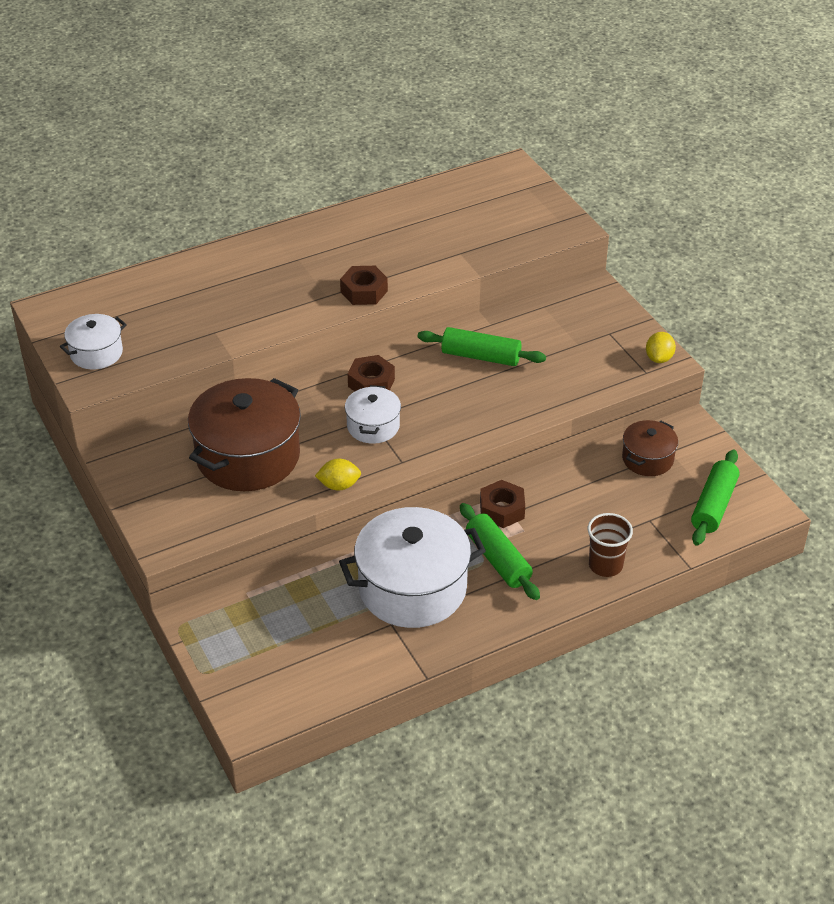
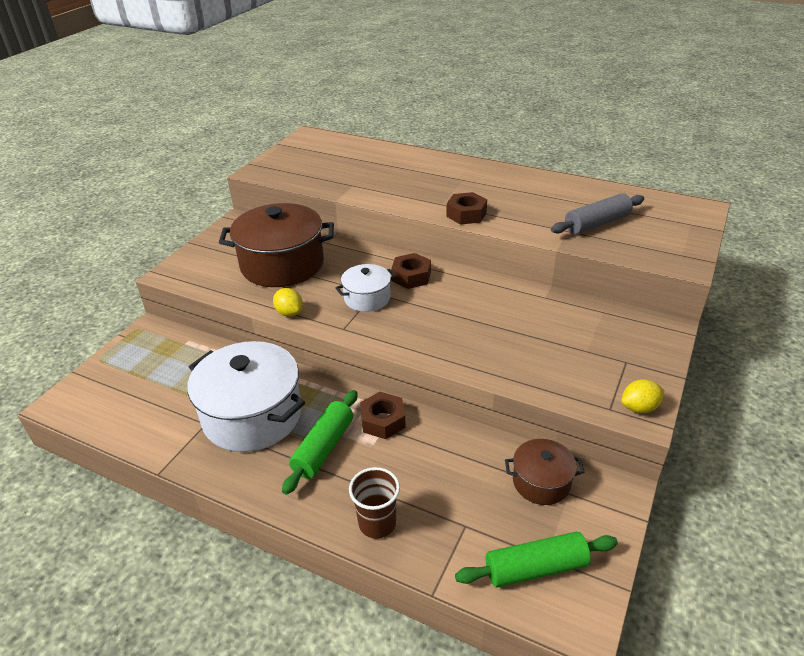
camera: 55 degrees right, 5 degrees down
white pot [60,314,127,370] -> none
green rolling pin [417,327,546,366] -> none
none -> grey rolling pin [551,193,644,234]

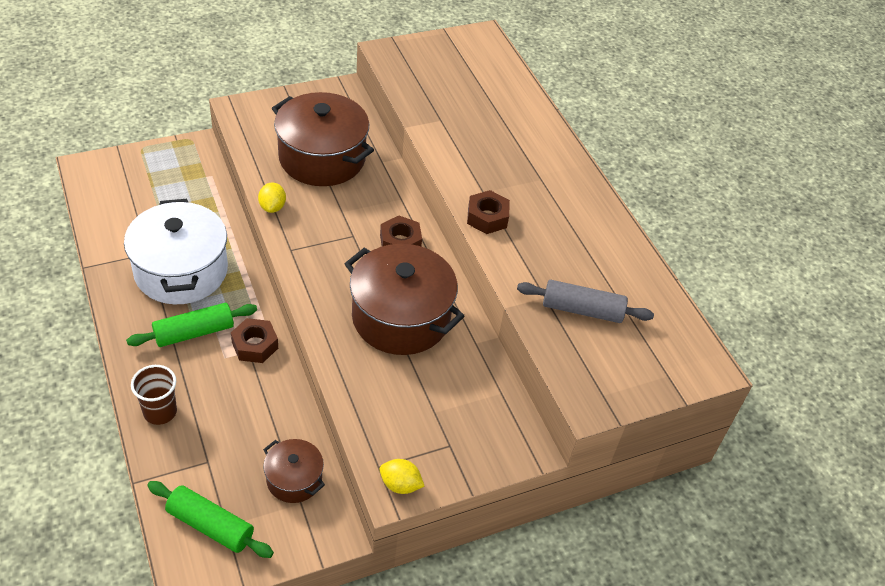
camera: 35 degrees right, 10 degrees up
white pot [335,264,396,312] -> none
none -> brown pot [344,244,464,355]

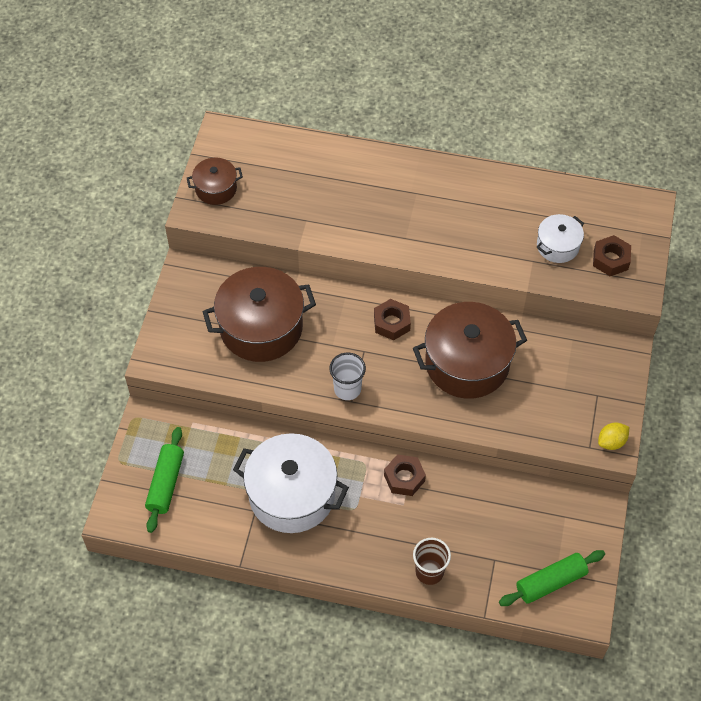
camera: 50 degrees left, 10 degrees up
green rolling pin [126,303,257,347] -> green rolling pin moved to [145,427,184,533]
yellow lemon [258,183,286,213] -> none
brown pot [263,439,325,503] -> brown pot moved to [187,158,243,205]
brown nut [467,190,510,234] -> brown nut moved to [593,235,631,276]
grey rolling pin [517,280,654,323] -> white pot [536,214,584,263]
none -> white cup [330,353,366,400]

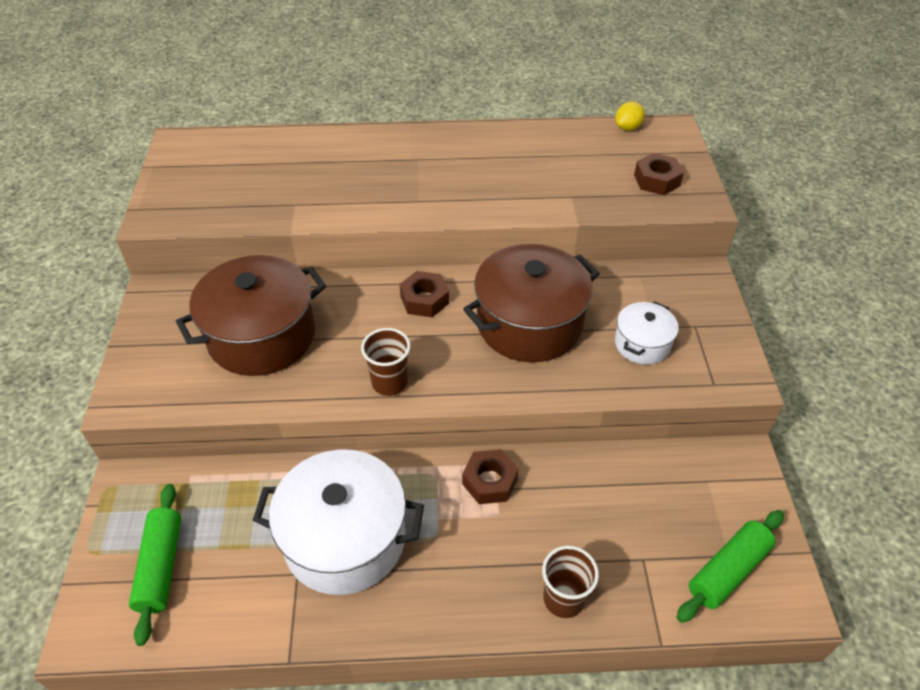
camera: 15 degrees left, 10 degrees down
brown pot [187,158,243,205] -> none
white cup [330,353,366,400] -> brown cup [361,328,410,396]
white pot [536,214,584,263] -> white pot moved to [615,301,679,365]
yellow lemon [598,423,629,450] -> yellow lemon moved to [615,102,645,131]

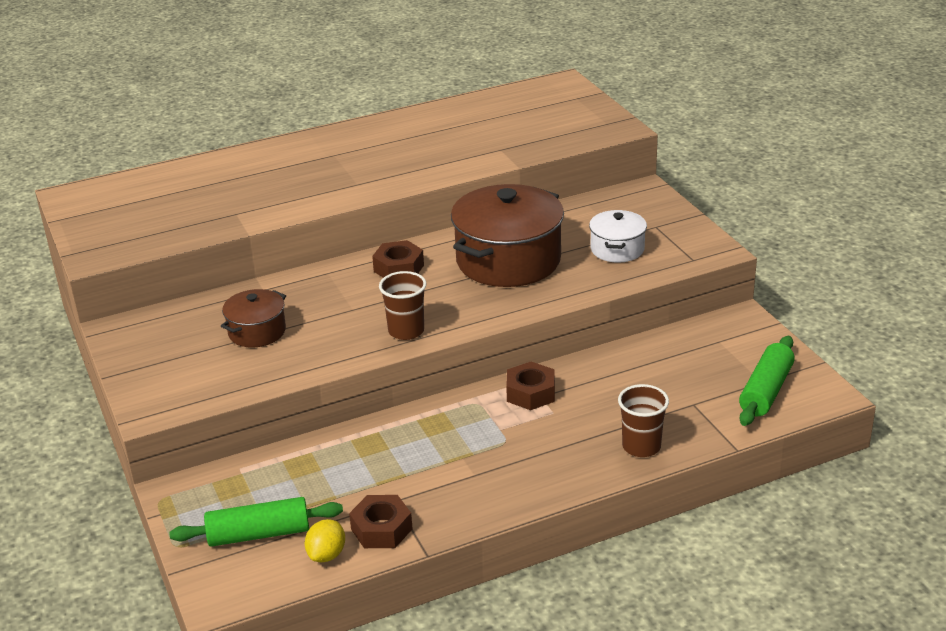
camera: 20 degrees left, 15 degrees down
green rolling pin [129,484,181,646] -> green rolling pin turned 75 degrees counterclockwise [169,497,343,547]
brown pot [176,255,326,376] -> brown pot [221,289,286,348], size x0.52
white pot [252,449,424,595] -> none
yellow lemon [615,102,645,131] -> yellow lemon moved to [305,519,345,562]
brown nut [634,153,684,195] -> brown nut moved to [349,495,413,548]

